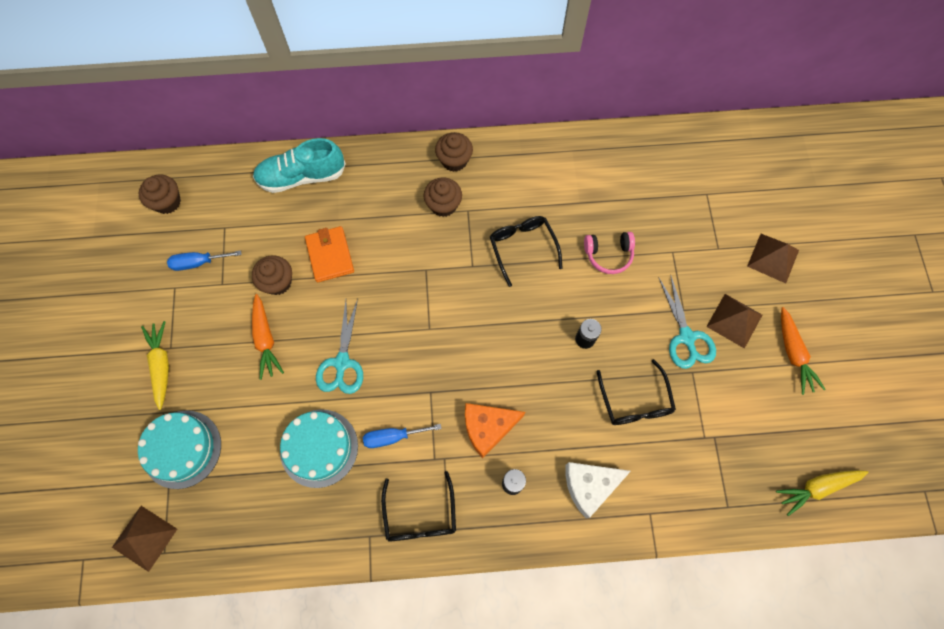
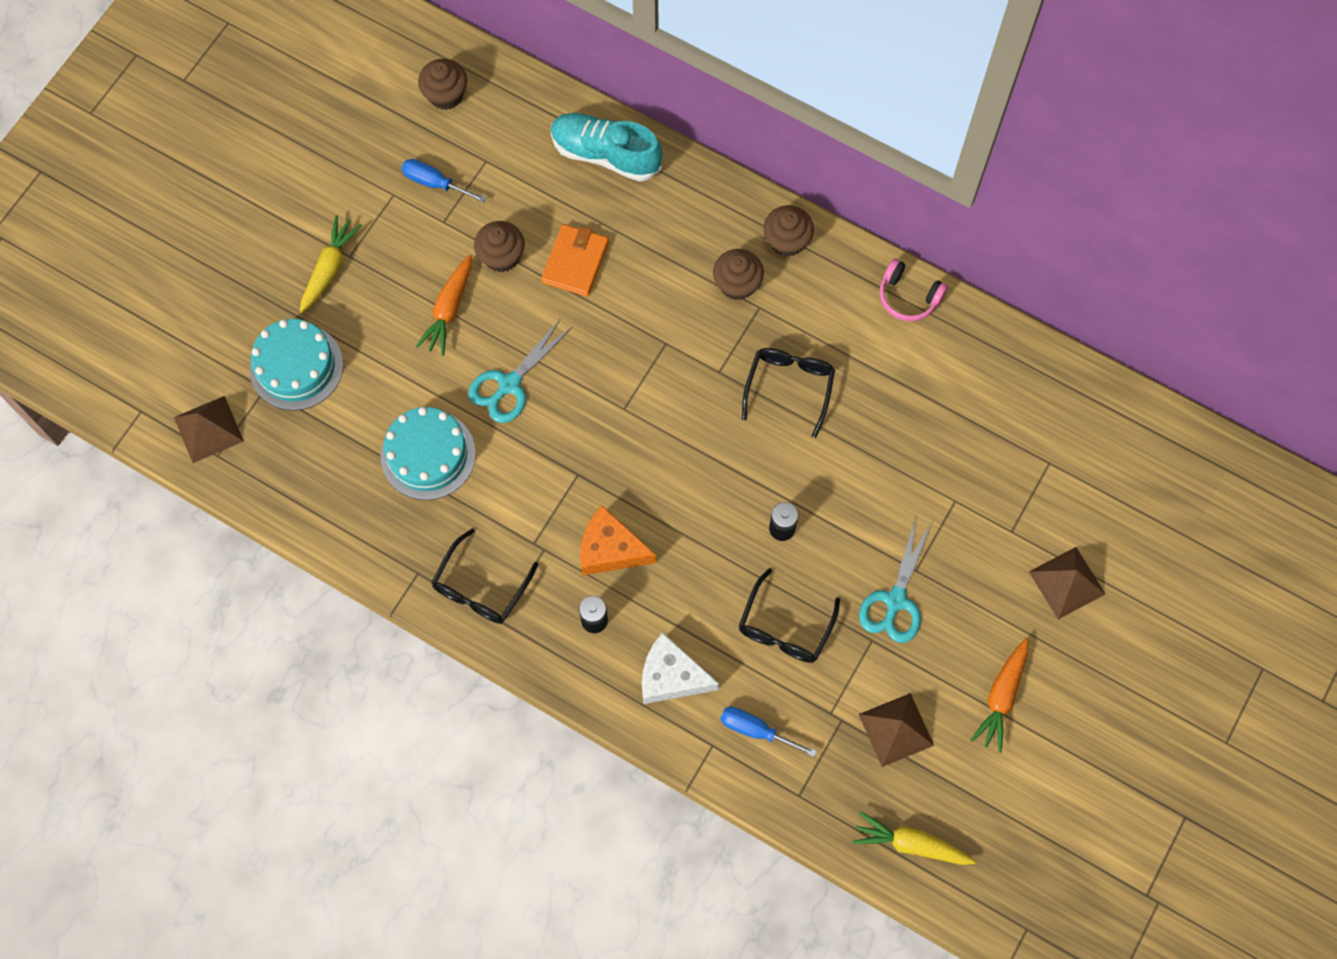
camera: 35 degrees right, 0 degrees up
blue screwdriver [363,424,442,448] -> blue screwdriver moved to [720,707,817,757]
pink headphones [584,232,635,274] -> pink headphones moved to [879,258,948,321]
brown pyramid [706,294,762,349] -> brown pyramid moved to [859,693,934,767]

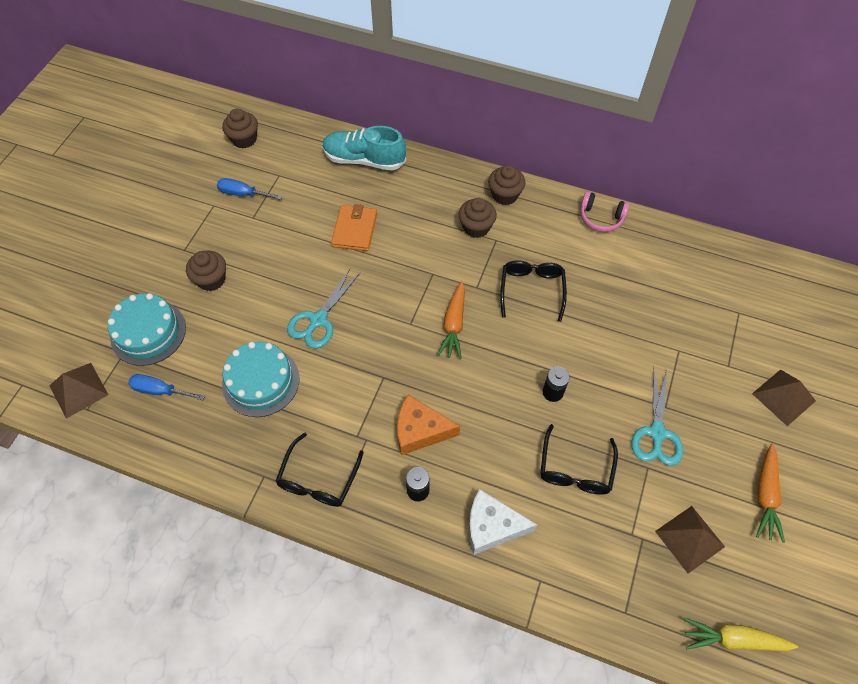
camera: 10 degrees left, 10 degrees down
yellow carrot [300,215,363,314] -> none
orange carrot [416,255,472,356] -> orange carrot moved to [437,281,465,359]
brown cupcake [474,221,525,272] -> brown cupcake moved to [186,251,226,291]
blue screwdriver [720,707,817,757] -> blue screwdriver moved to [128,374,205,400]

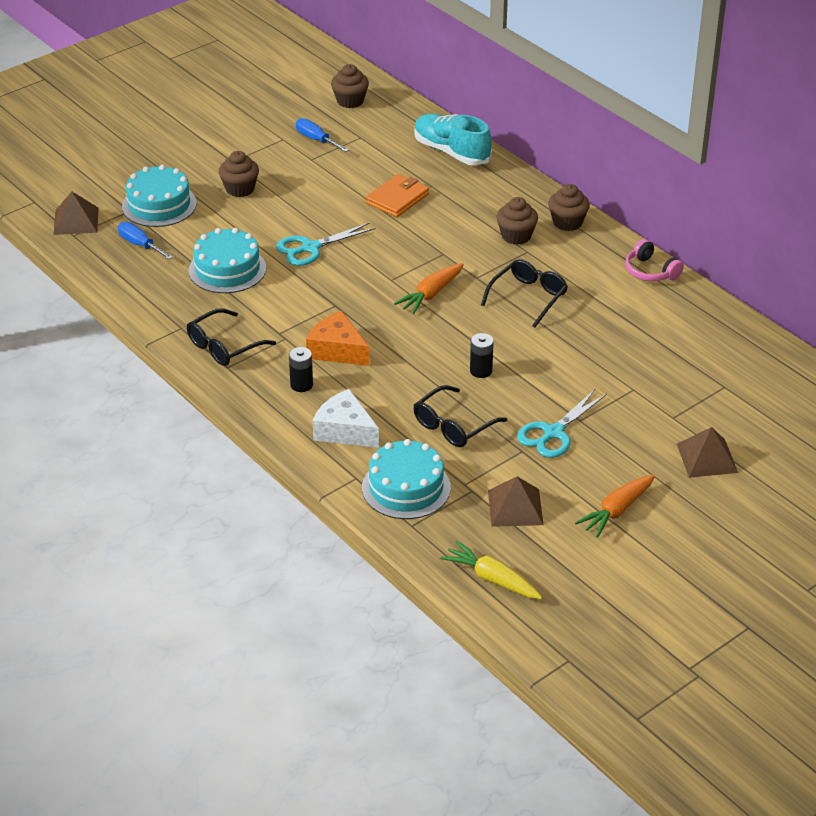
camera: 30 degrees right, 20 degrees down
none -> turquoise cake [362,439,451,519]

